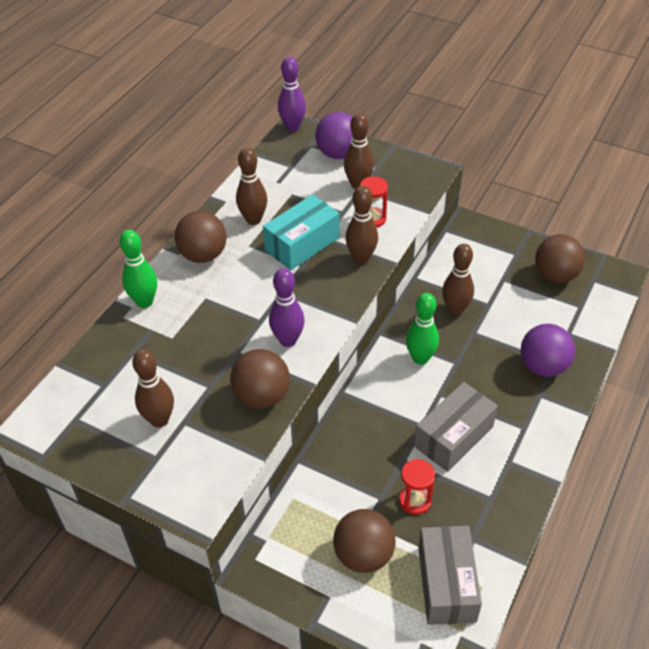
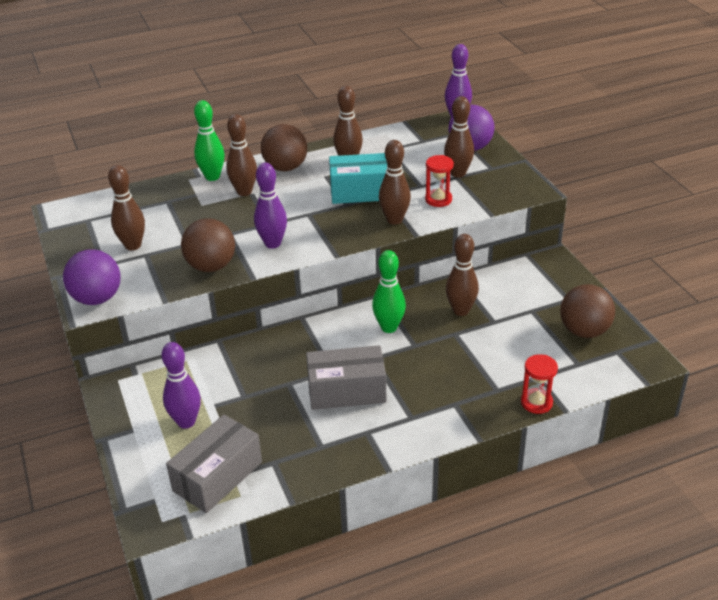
camera: 40 degrees right, 10 degrees down
brown ball [333,509,396,573] -> purple bowling pin [162,342,201,429]
red hourglass [399,459,435,515] -> red hourglass moved to [521,354,558,414]
purple ball [521,324,575,377] -> purple ball moved to [63,249,121,305]
none -> brown bowling pin [226,114,257,196]

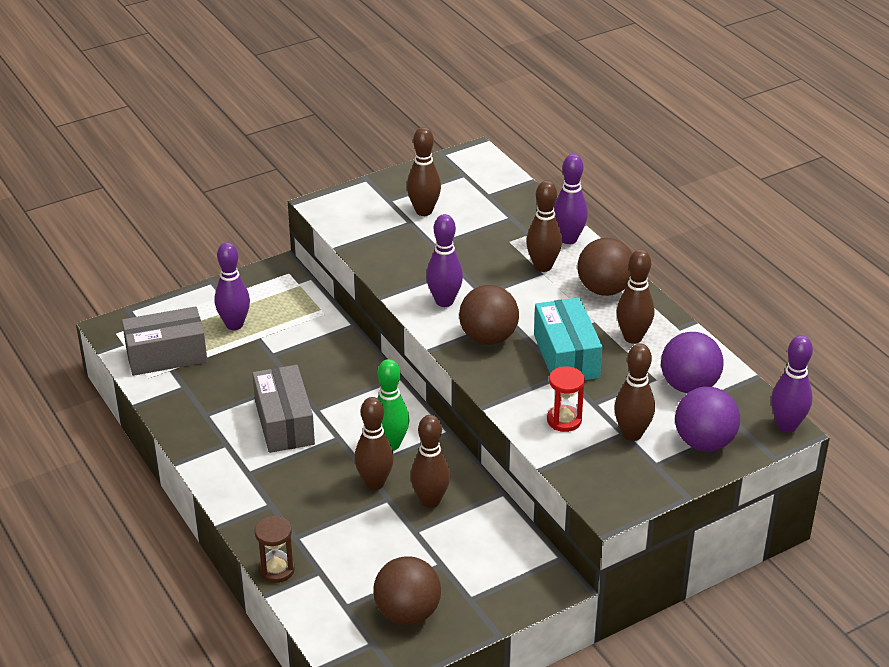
camera: 80 degrees right, 0 degrees up
purple ball [63,249,121,305] -> purple ball moved to [661,332,724,393]
grey box [166,414,262,513] -> grey box turned 45 degrees counterclockwise [122,306,207,376]
brown ball [181,218,235,272] -> brown ball moved to [459,285,519,345]
green bowling pin [194,100,224,181] -> purple bowling pin [554,154,588,244]
brown bowling pin [379,140,411,225] -> brown bowling pin moved to [354,397,394,490]
red hourglass [521,354,558,414] -> brown hourglass [255,516,295,583]

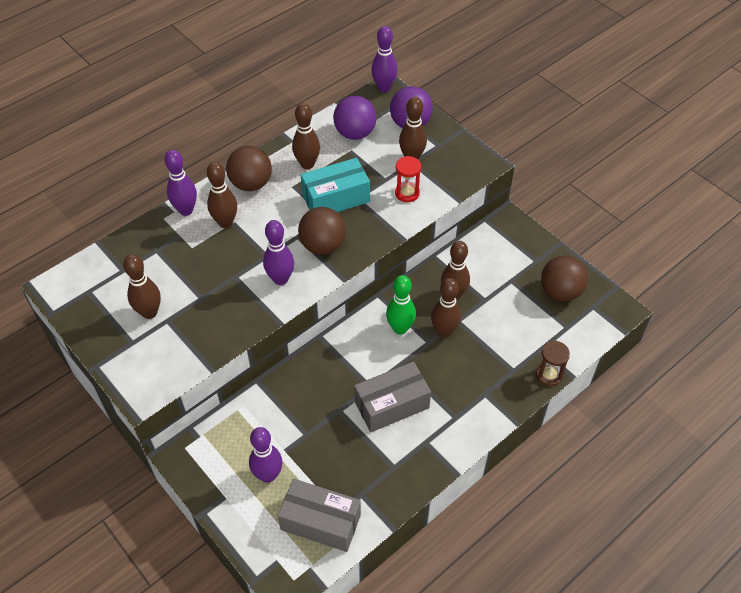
camera: 100 degrees left, 15 degrees up
grey box [122,306,207,376] -> grey box turned 45 degrees counterclockwise [278,479,361,552]

